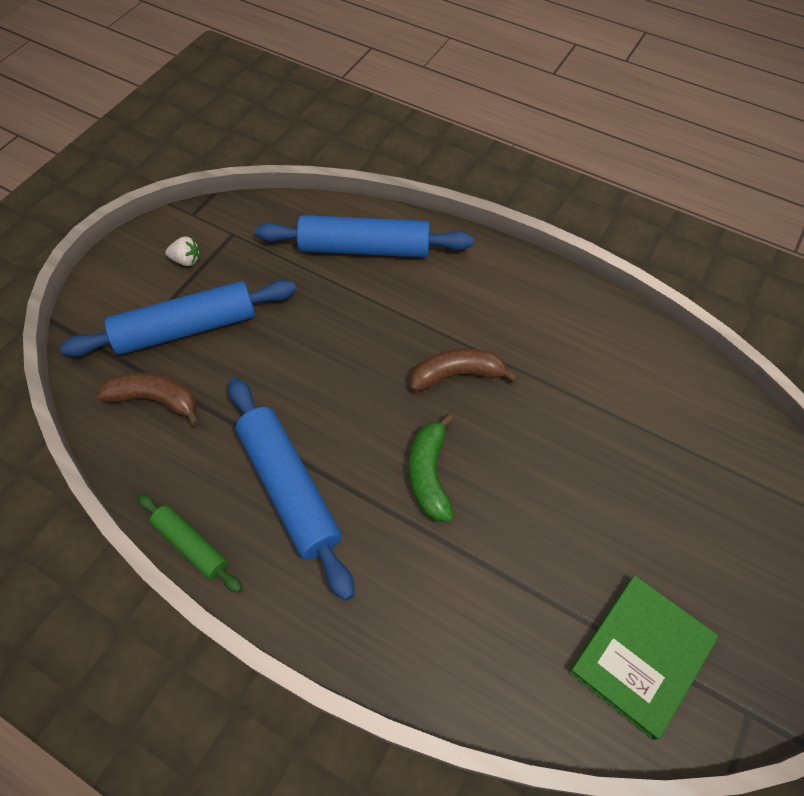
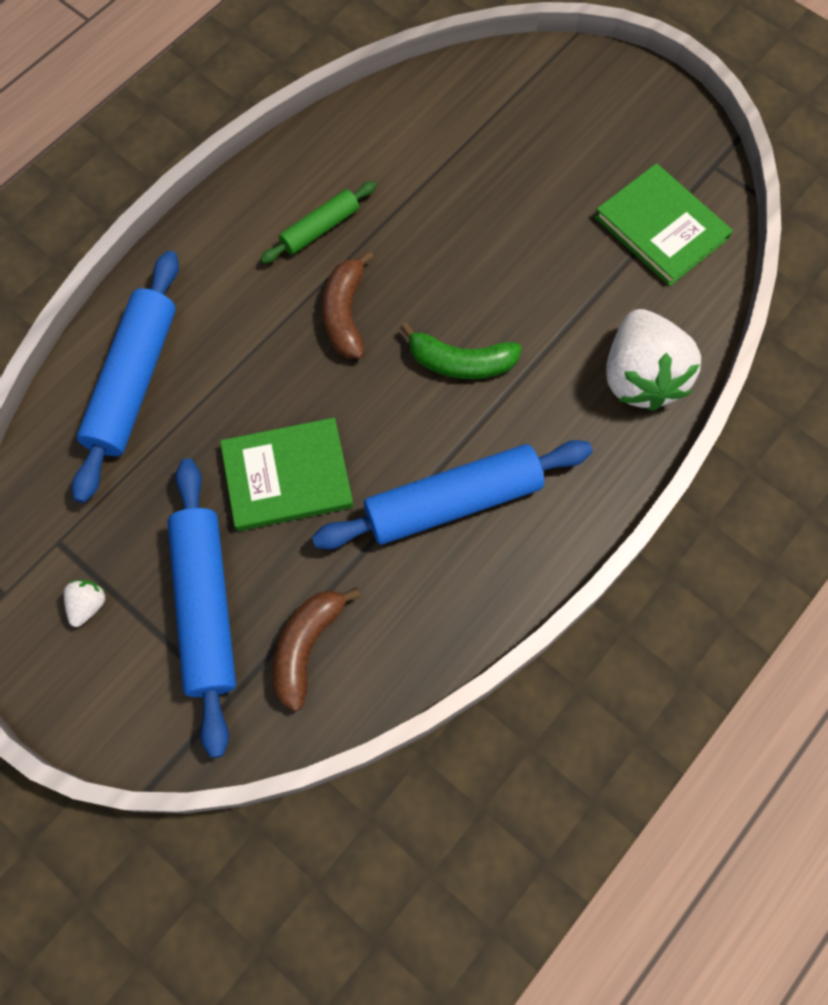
camera: 80 degrees left, 10 degrees up
green rolling pin [138,494,242,593] -> green rolling pin moved to [260,181,377,264]
none -> green book [220,418,354,531]
none -> white strawberry [606,309,701,411]

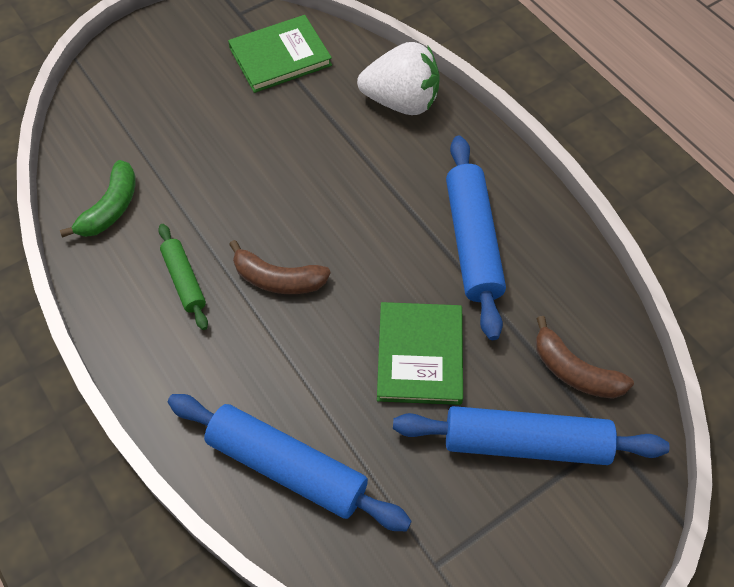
camera: 75 degrees left, 10 degrees down
white strawberry [64,580,106,627] -> none
green banana [400,323,522,379] -> green banana moved to [60,160,136,237]

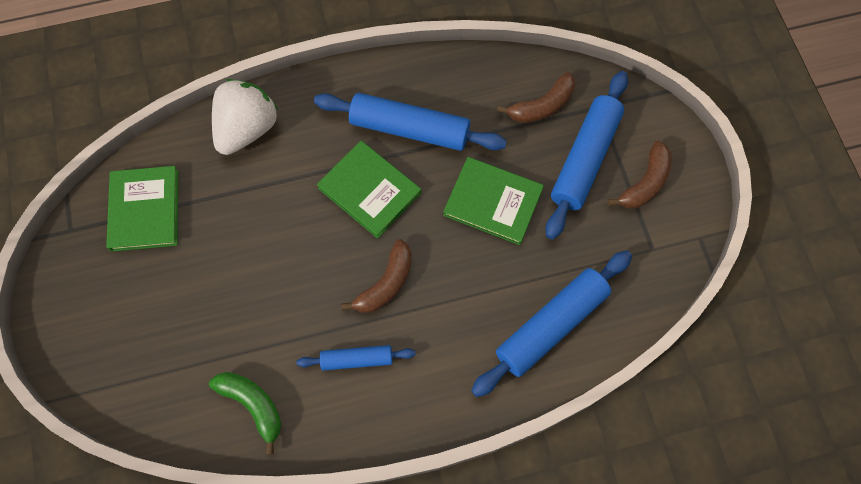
camera: 70 degrees left, 10 degrees up
green rolling pin [158,224,208,330] -> blue rolling pin [297,345,416,371]
none -> green book [317,141,421,239]
none -> brown banana [608,141,672,209]

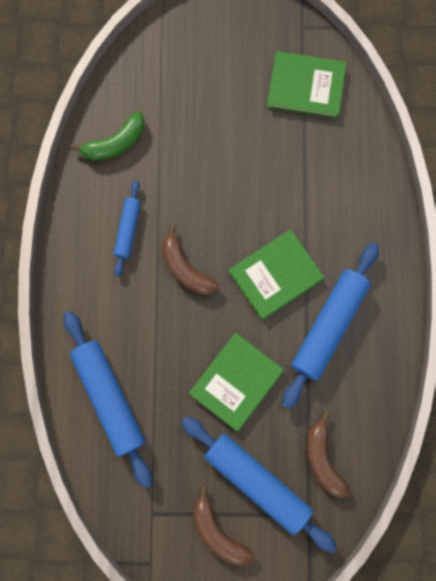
camera: 105 degrees right, 10 degrees up
white strawberry [212,79,278,155] -> none

